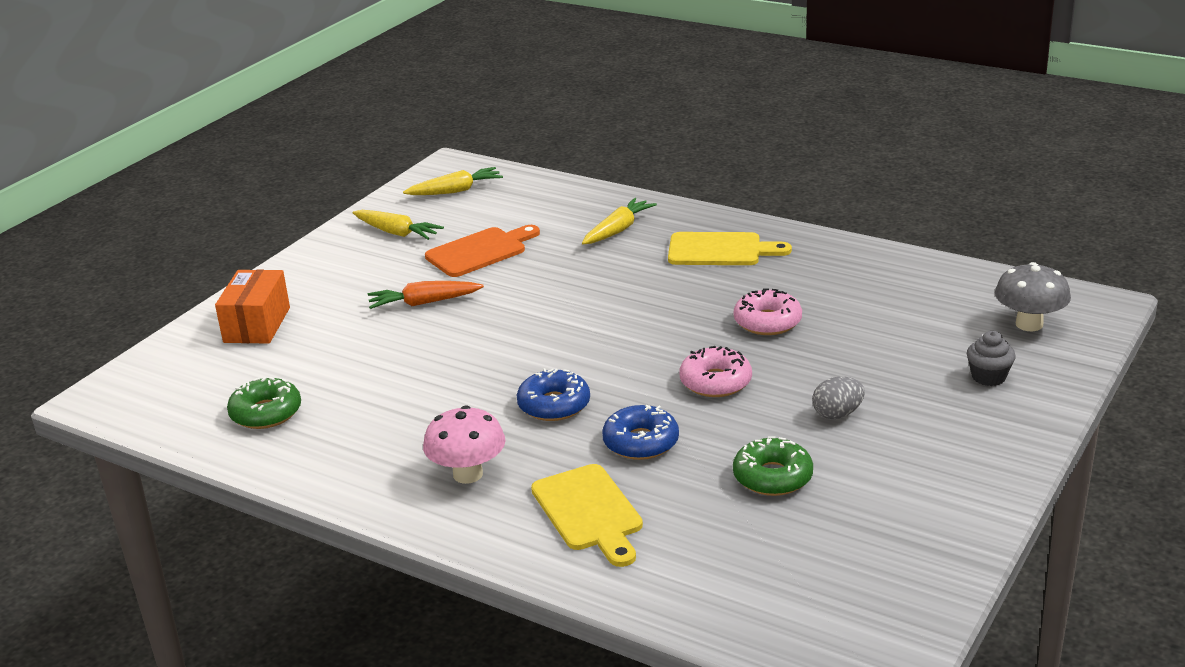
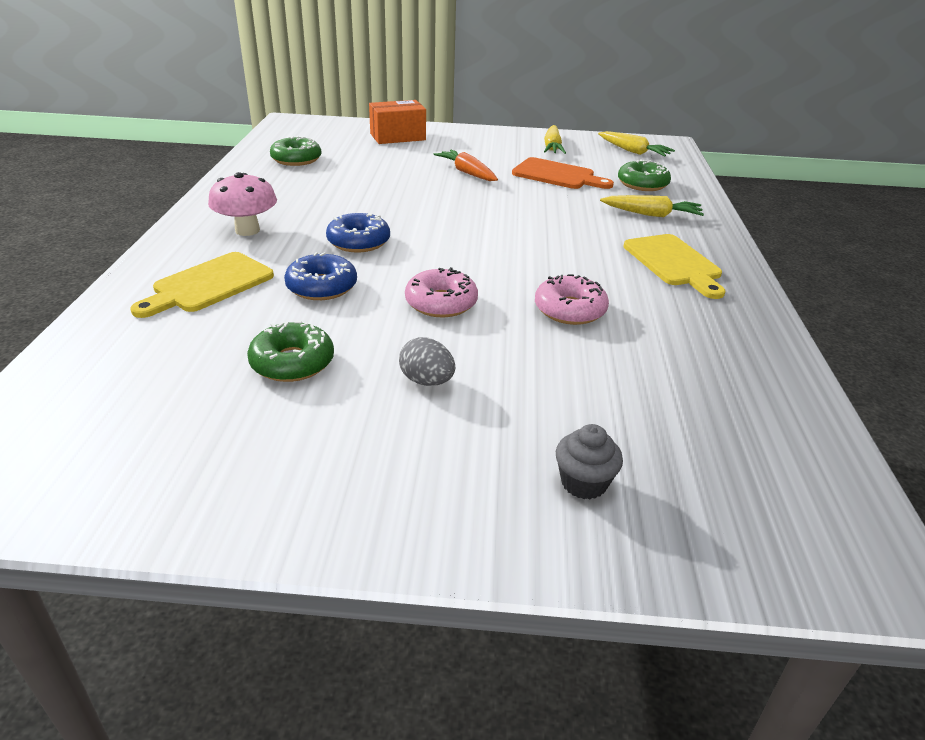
camera: 60 degrees right, 5 degrees up
grey mushroom [995,262,1071,331] -> none
none -> green donut [618,159,671,191]

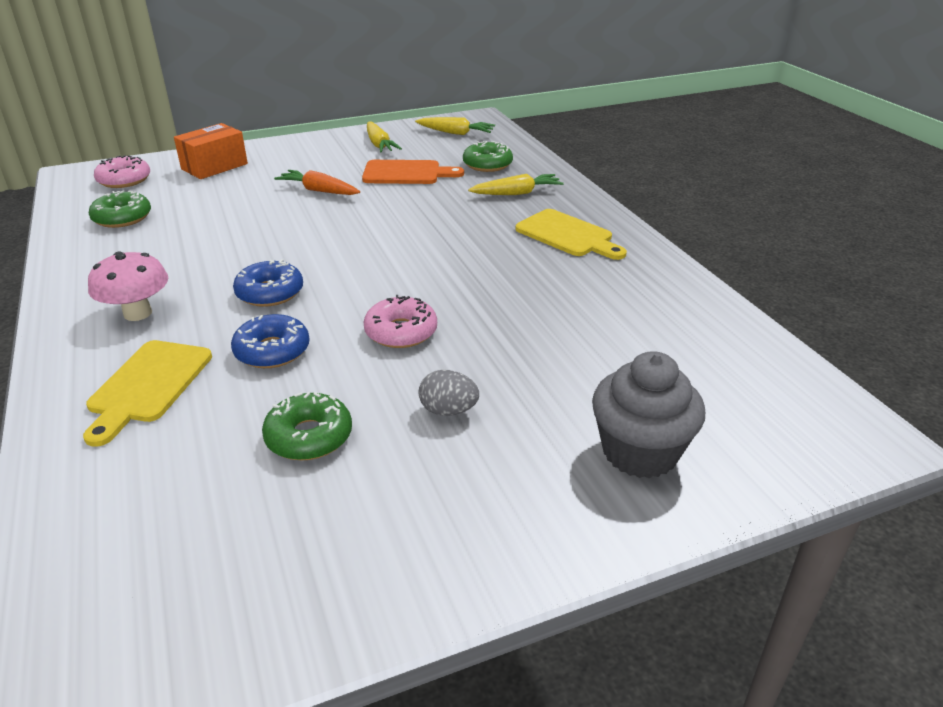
camera: 25 degrees left, 0 degrees up
pink donut [535,274,609,325] -> pink donut moved to [94,155,150,188]
grey cupcake [556,424,623,499] -> grey cupcake [592,351,705,478], size x1.85

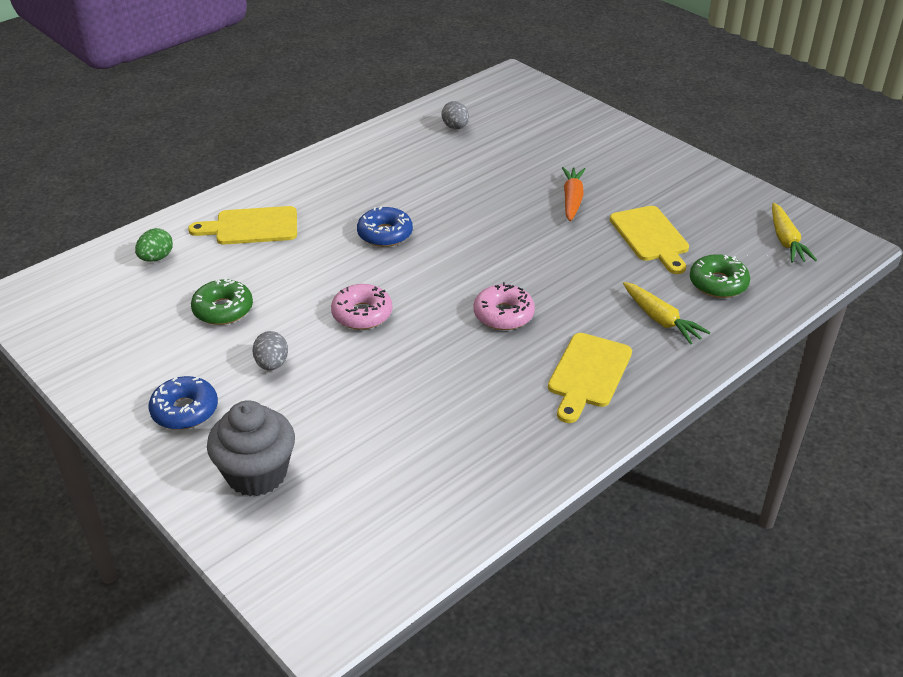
camera: 70 degrees right, 5 degrees up
pink mushroom [88,251,168,321] -> none
green donut [89,191,151,228] -> grey egg [441,101,469,129]
pink donut [94,155,150,188] -> pink donut moved to [474,282,535,330]
orange box [174,123,248,179] -> none
blue donut [231,314,310,368] -> blue donut moved to [149,376,218,430]
orange cutting board [362,160,464,184] -> yellow cutting board [610,206,689,274]
yellow carrot [367,121,402,153] -> none
none -> green egg [135,228,173,262]

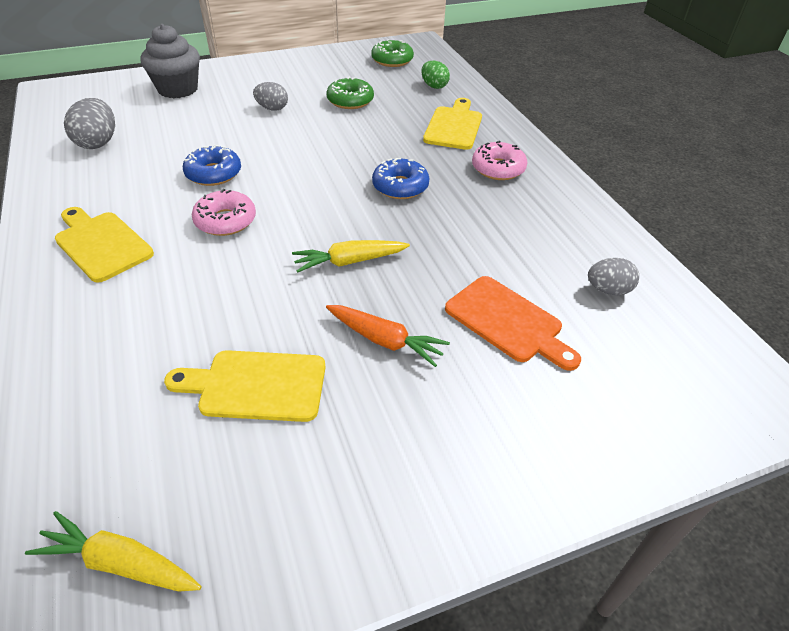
camera: 110 degrees right, 5 degrees up
blue donut [149,376,218,430] -> blue donut moved to [183,145,241,186]
pink donut [331,284,392,330] -> pink donut moved to [472,141,528,180]
yellow carrot [623,282,710,345] -> yellow carrot moved to [292,240,410,273]
green donut [690,254,750,298] -> green donut moved to [371,39,414,67]
none -> grey egg [64,98,115,149]
none -> orange cutting board [445,276,581,371]

